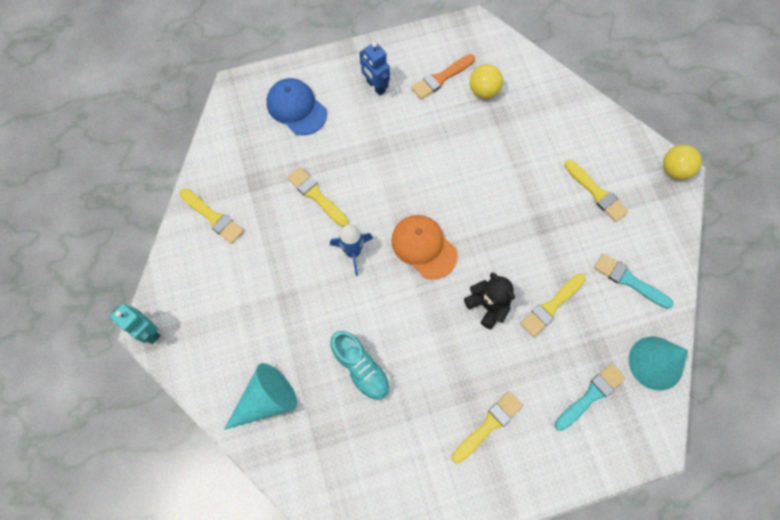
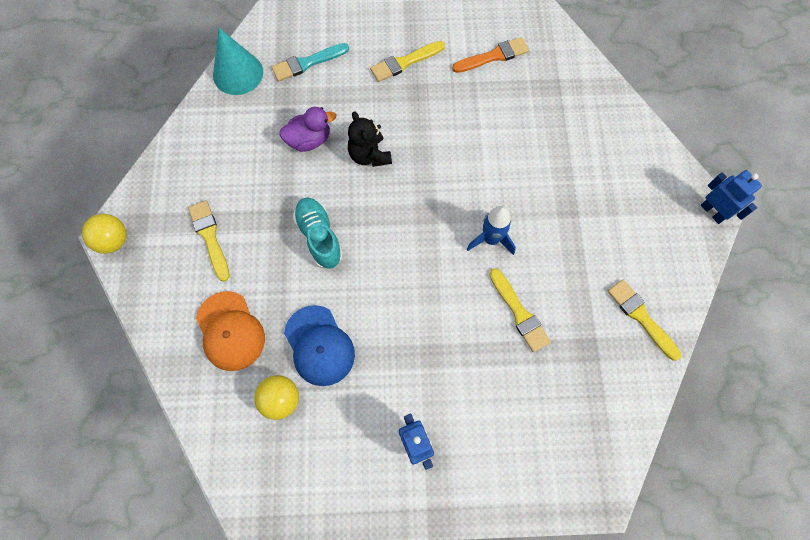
camera: 165 degrees left, 0 degrees up
turquoise robot [110,304,161,344] -> blue robot [701,170,762,224]
turquoise cone [224,363,297,430] -> none
blue cap [267,78,327,135] -> blue cap moved to [284,305,355,386]
turquoise shoe [330,331,390,401] -> turquoise shoe moved to [293,197,343,269]
orange cap [391,215,458,279] -> orange cap moved to [196,291,265,371]
orange brush [411,54,475,99] -> orange brush moved to [452,37,529,73]
yellow brush [520,273,586,337] -> purple duck [279,107,336,152]
turquoise brush [594,253,674,309] -> none

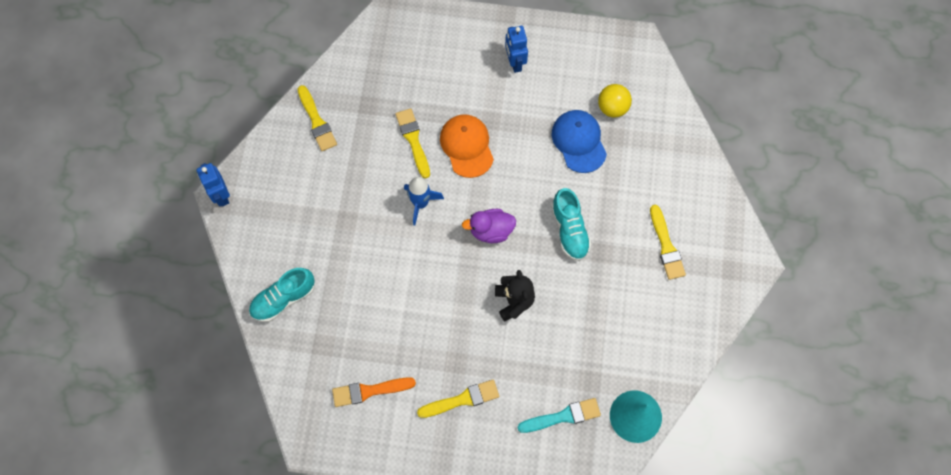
camera: 170 degrees left, 0 degrees up
yellow ball [82,214,126,254] -> none
orange cap [196,291,265,371] -> orange cap moved to [440,114,494,178]
purple duck [279,107,336,152] -> purple duck moved to [462,209,516,243]
none -> turquoise shoe [249,268,315,322]

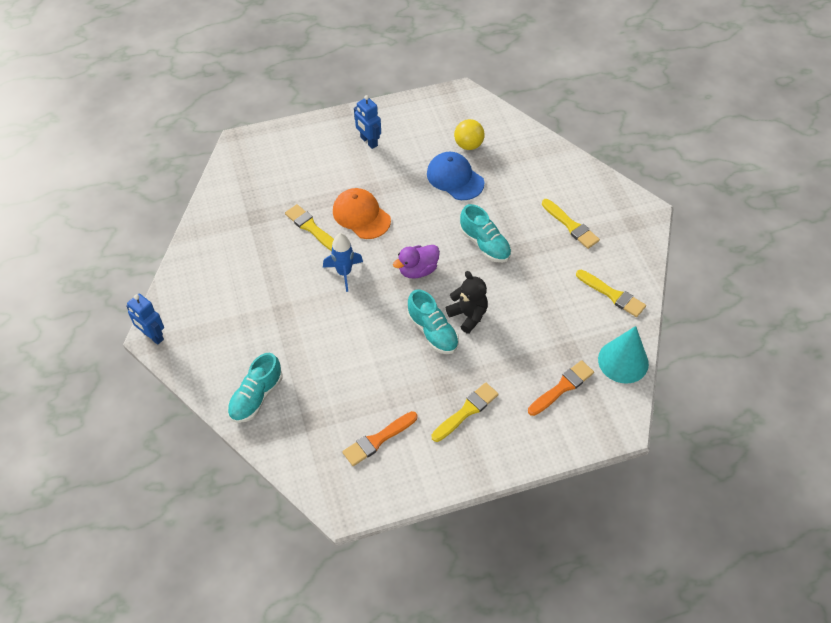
camera: 25 degrees left, 15 degrees down
yellow brush [298,85,337,151] -> yellow brush moved to [576,270,646,317]
turquoise brush [517,398,601,433] -> orange brush [528,360,594,416]
none -> turquoise shoe [407,290,459,354]

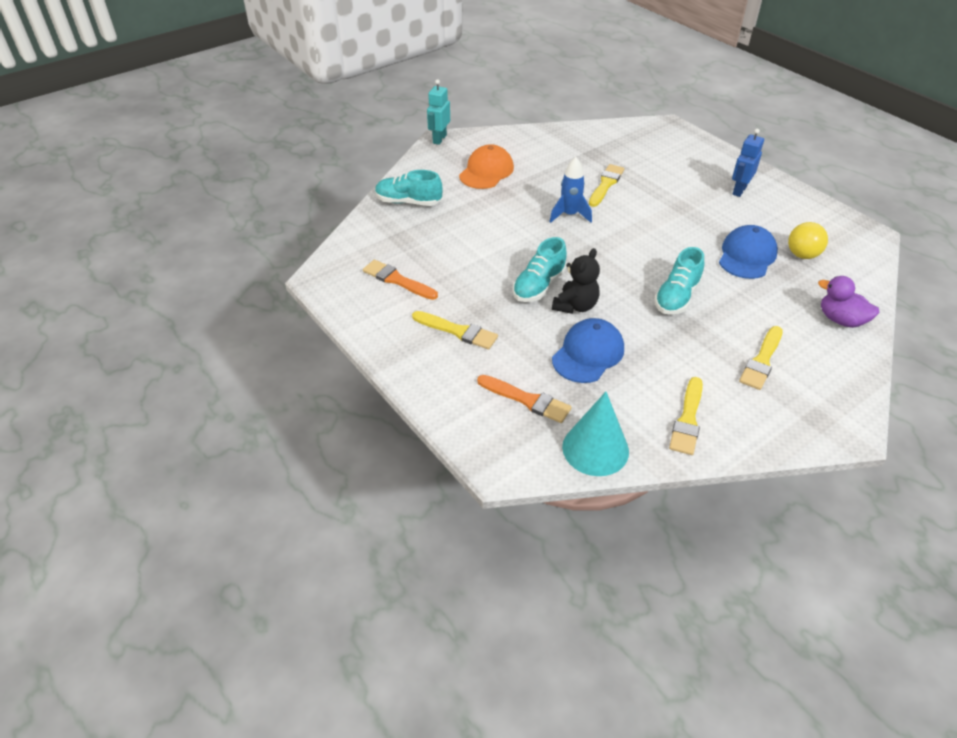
camera: 70 degrees right, 10 degrees down
blue robot [126,294,164,345] -> turquoise robot [427,79,450,145]
orange cap [333,188,391,239] -> orange cap moved to [459,144,514,189]
purple duck [393,245,440,278] -> purple duck moved to [818,276,880,328]
none -> blue cap [552,318,624,383]

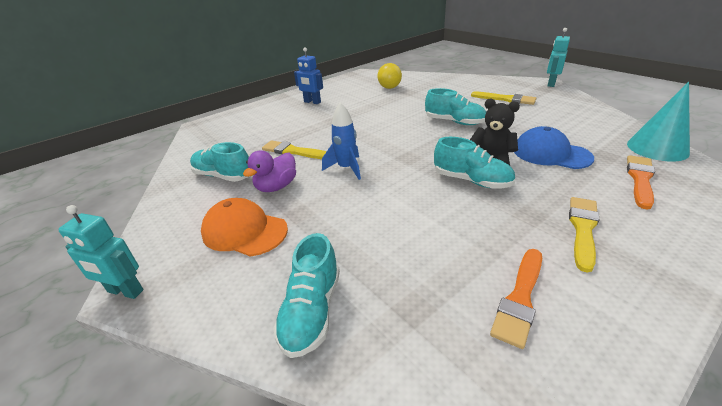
camera: 90 degrees left, 10 degrees down
yellow brush [669,377,703,455] -> none
blue cap [719,225,778,279] -> none
purple duck [818,276,880,328] -> purple duck moved to [243,151,296,192]
none -> turquoise shoe [190,142,250,182]
none -> turquoise robot [547,28,570,87]

